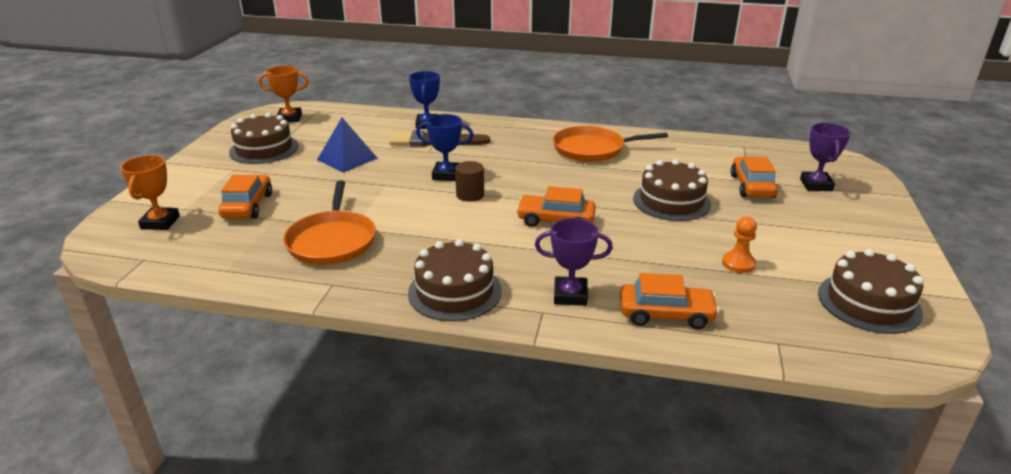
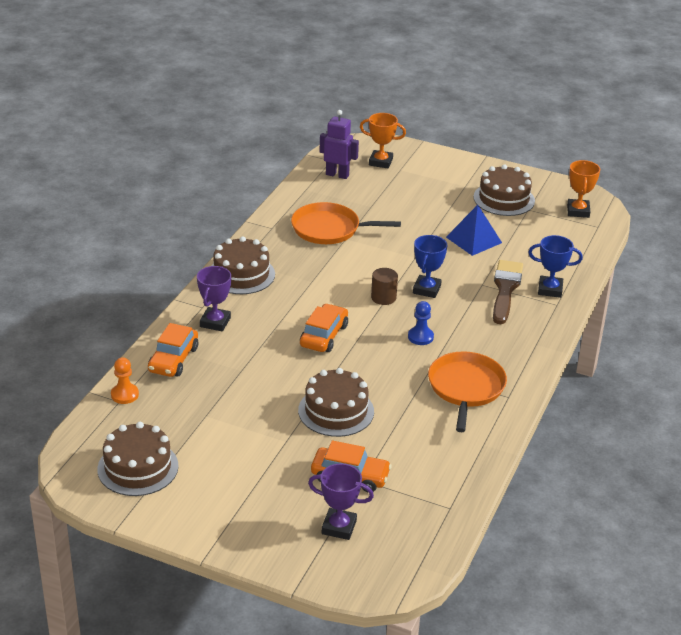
camera: 100 degrees right, 5 degrees up
orange car [218,175,272,219] -> none
orange pawn [722,217,757,273] -> orange pawn moved to [111,357,139,404]
none -> purple robot [319,110,359,179]
none -> blue pawn [408,301,434,345]

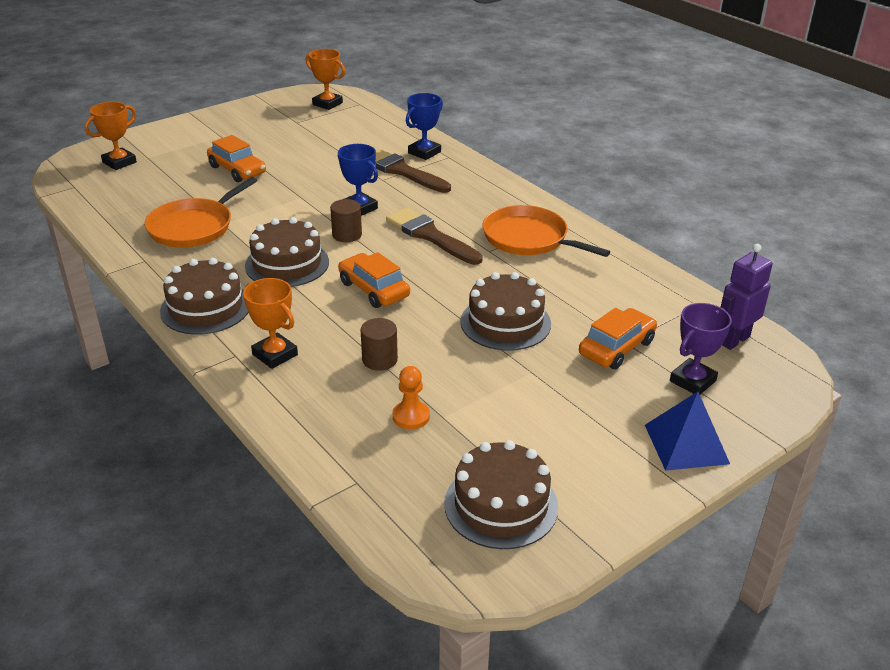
camera: 60 degrees left, 0 degrees up
orange pawn [111,357,139,404] -> orange pawn moved to [392,366,430,429]
orange car [148,323,198,377] -> orange car moved to [207,135,266,182]
purple trophy [197,266,231,331] -> orange trophy [243,278,298,369]
purple robot [319,110,359,179] -> purple robot moved to [721,244,773,350]
blue pawn [408,301,434,345] -> brown brush [386,208,483,265]
blue pyramid [446,205,502,256] -> blue pyramid moved to [645,391,730,471]
brown cake [473,165,535,216] -> brown cake moved to [245,217,329,287]
none -> brown cylinder [361,318,398,371]

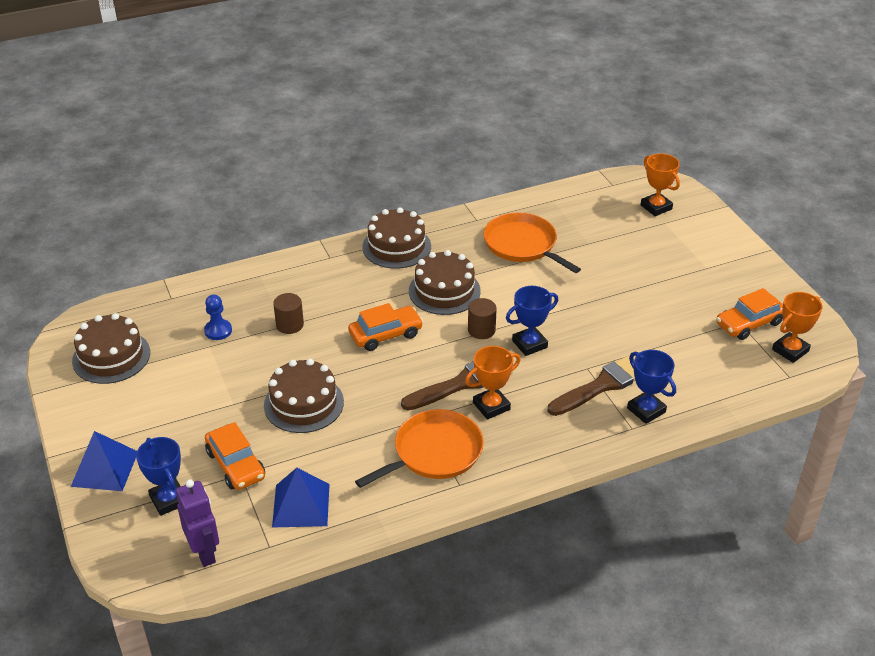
camera: 105 degrees right, 5 degrees up
orange car [207,135,266,182] -> orange car moved to [716,288,783,340]
orange trophy [243,278,298,369] -> orange trophy moved to [465,346,520,420]
orange pawn [392,366,430,429] -> blue pawn [204,295,232,340]
purple trophy [670,303,732,394] -> blue trophy [136,437,181,516]
none -> blue pyramid [272,468,330,528]

